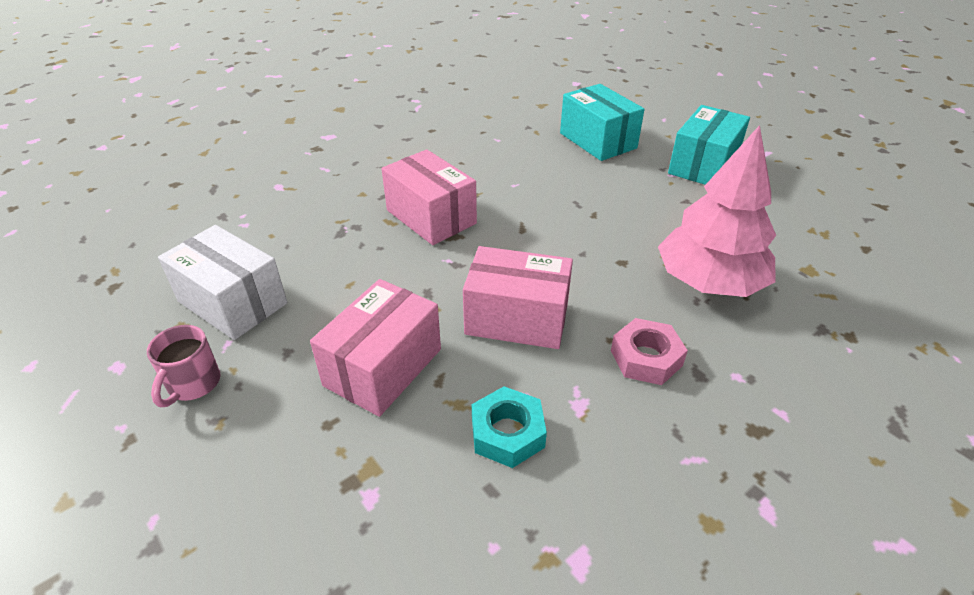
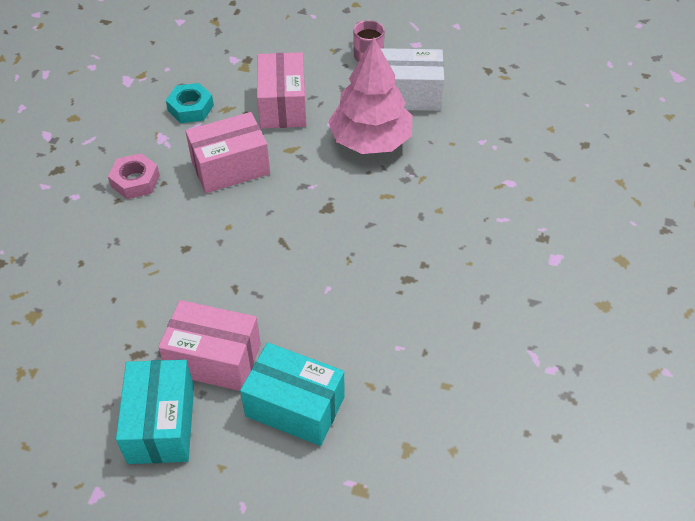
camera: 145 degrees right, 10 degrees up
pink box [382,149,477,245] -> pink box moved to [158,300,261,391]
pink tree [658,125,776,297] -> pink tree moved to [328,38,412,154]

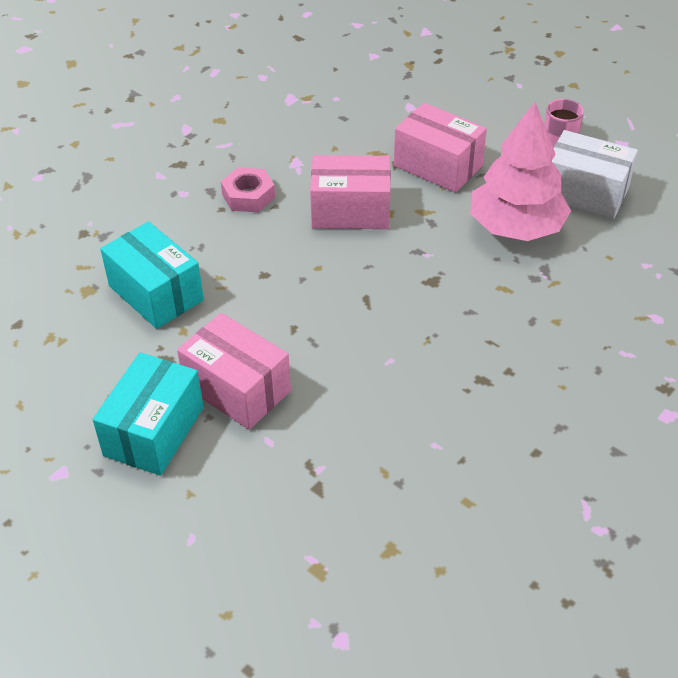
camera: 25 degrees right, 5 degrees down
turquoise nut [166,83,214,123] -> none
turquoise box [240,343,344,446] -> turquoise box moved to [100,221,204,329]
pink box [257,52,307,129] -> pink box turned 75 degrees counterclockwise [394,103,487,193]

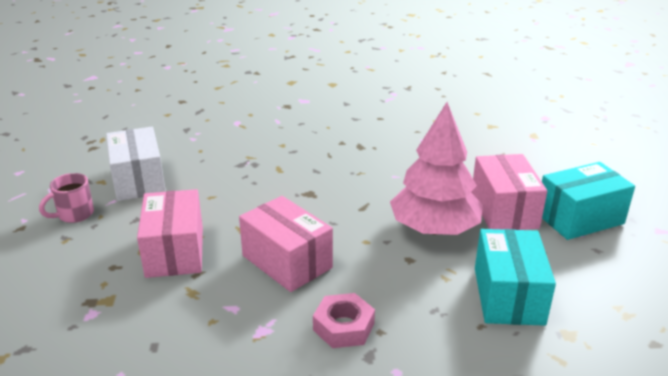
camera: 135 degrees left, 15 degrees down
pink tree [470,102,571,241] -> pink tree moved to [390,102,483,235]

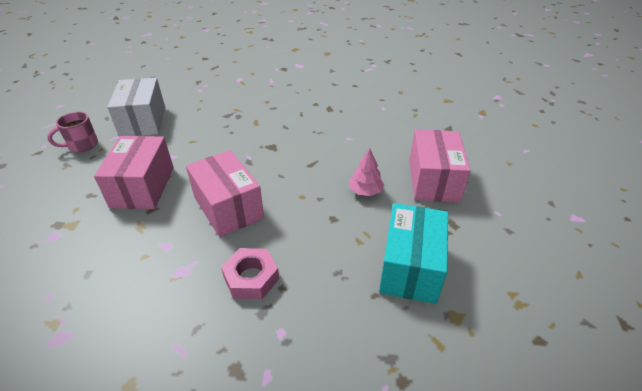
camera: 10 degrees right, 10 degrees up
pink tree [390,102,483,235] -> pink tree [349,148,384,196], size x0.44
turquoise box [542,162,635,240] -> none

